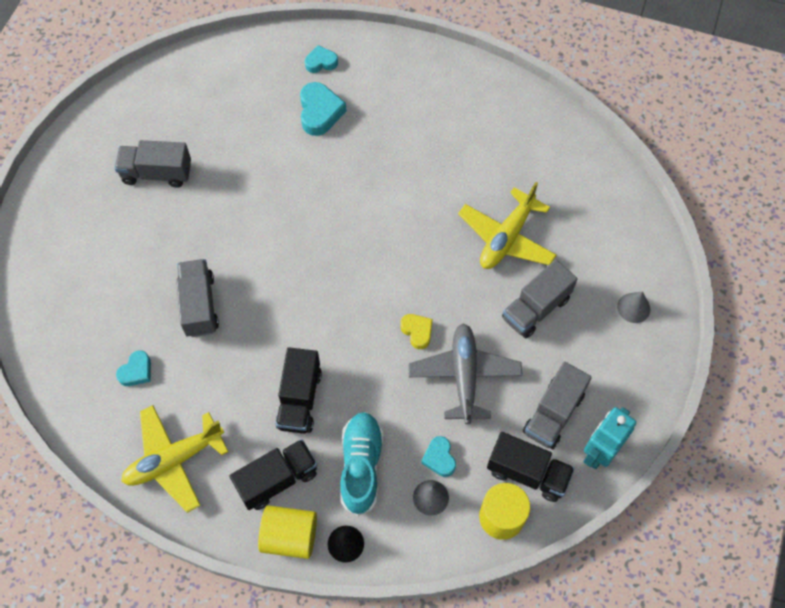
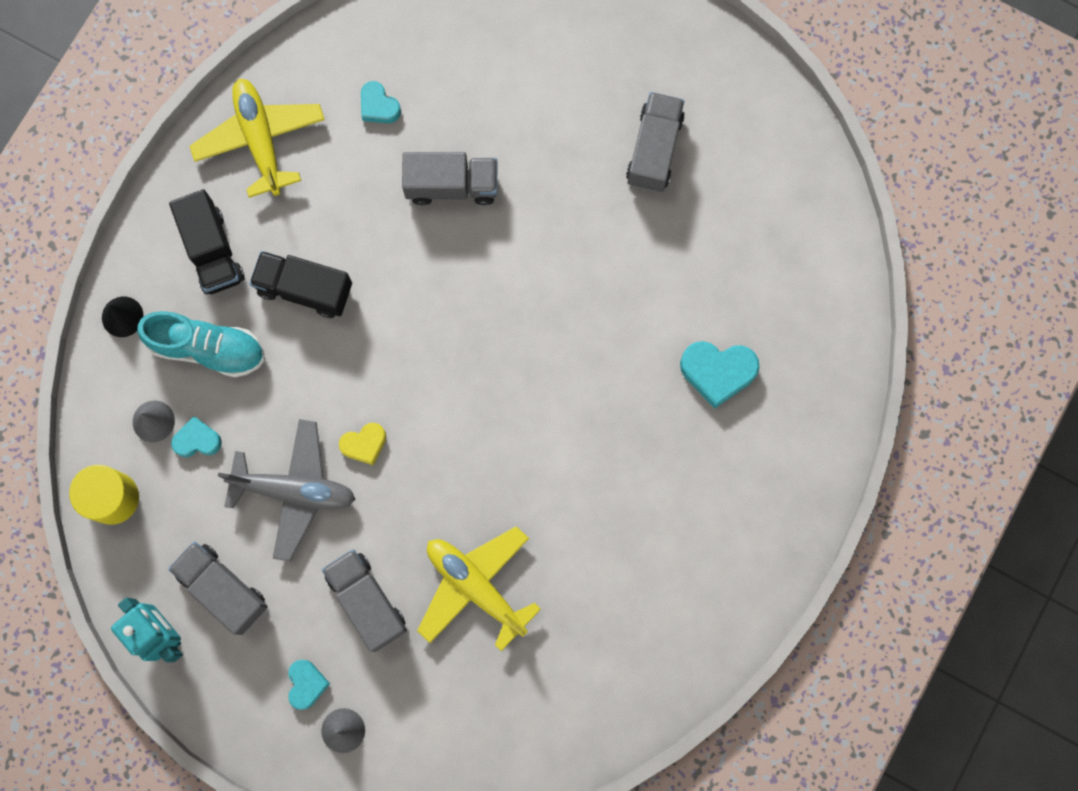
camera: 100 degrees right, 15 degrees up
yellow cylinder [258,505,317,559] -> none
turquoise heart [305,45,338,73] -> turquoise heart moved to [288,660,330,710]
black truck [487,432,575,502] -> none

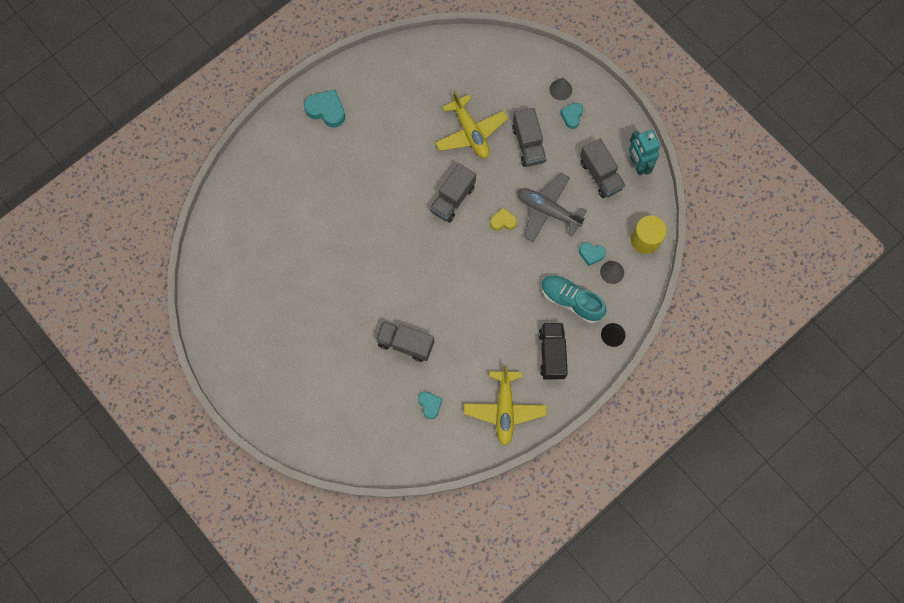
camera: 160 degrees left, 5 degrees down
black truck [249,251,352,318] -> none
grey truck [626,92,685,192] -> grey truck moved to [430,163,476,223]
turquoise heart [680,341,760,409] -> turquoise heart moved to [304,90,345,128]

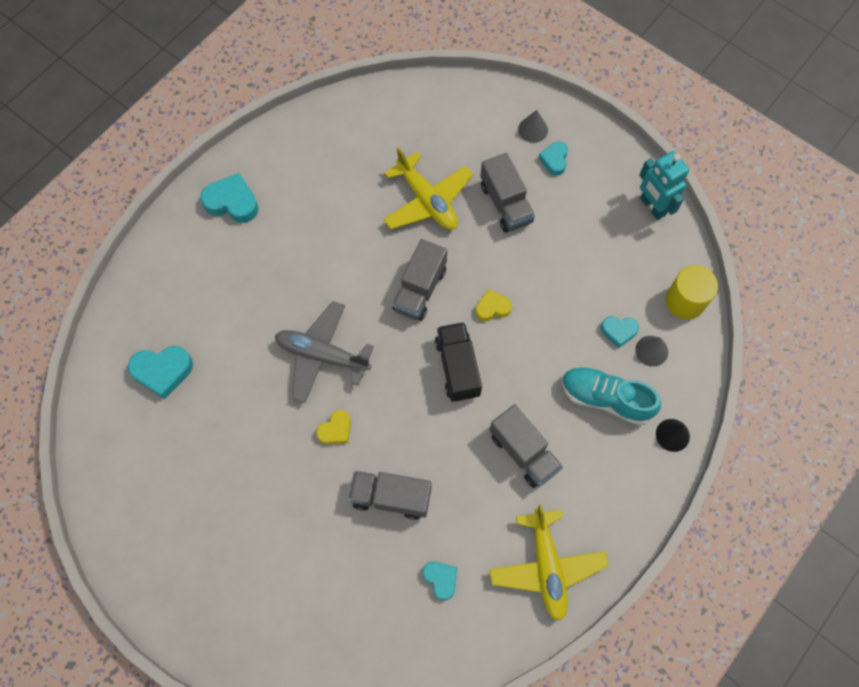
camera: 10 degrees left, 5 degrees down
grey plane [517,173,587,242] -> grey plane moved to [275,301,374,403]
black truck [538,323,568,380] -> black truck moved to [435,322,482,402]
grey truck [580,139,625,198] -> grey truck moved to [490,404,563,488]
none -> turquoise heart [128,346,193,399]
none -> yellow heart [316,410,351,444]

